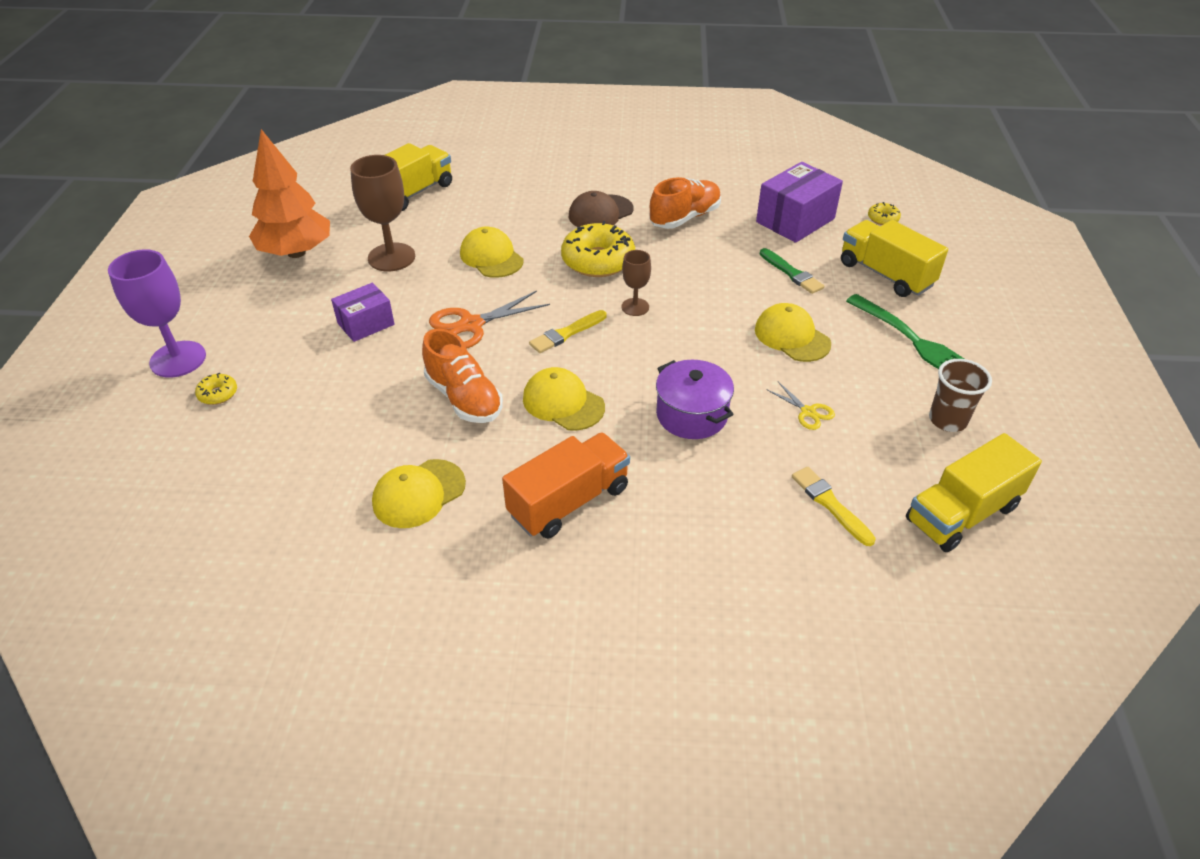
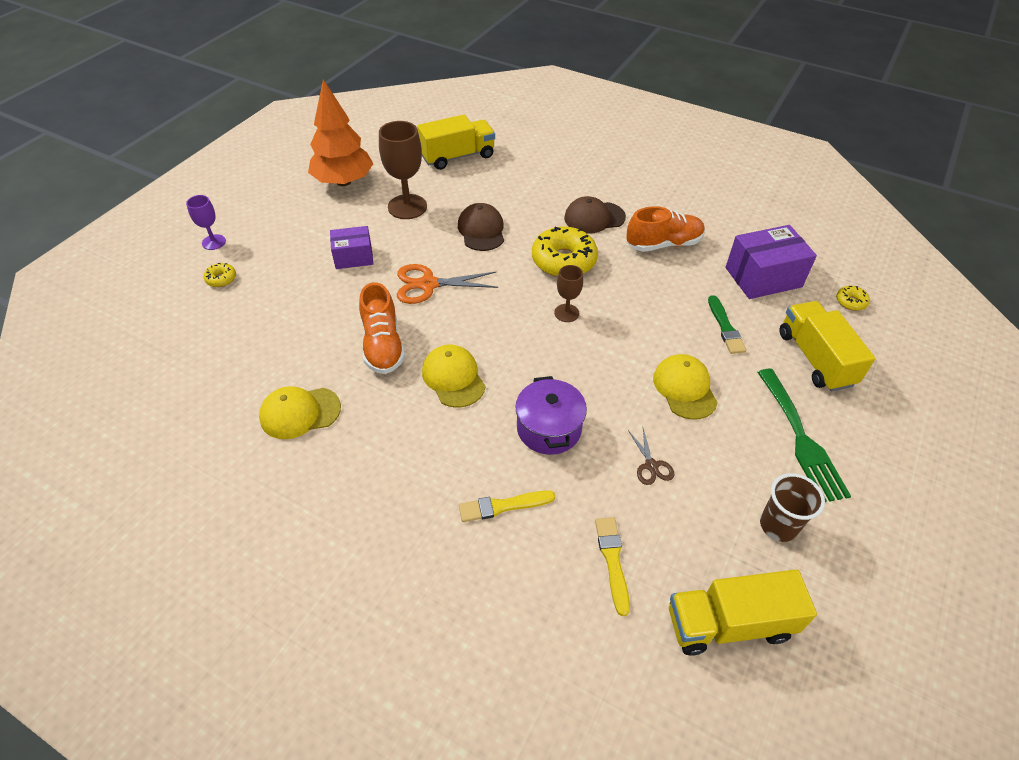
camera: 25 degrees right, 5 degrees up
purple goblet [108,249,206,378] -> purple goblet [186,195,226,250], size x0.56
yellow cap [460,226,524,278] -> brown cap [458,203,504,251]
orange truck [502,432,630,539] -> none
yellow brush [529,310,606,353] -> yellow brush moved to [459,490,555,522]
yellow scissors [766,382,835,430] -> brown scissors [628,428,674,485]

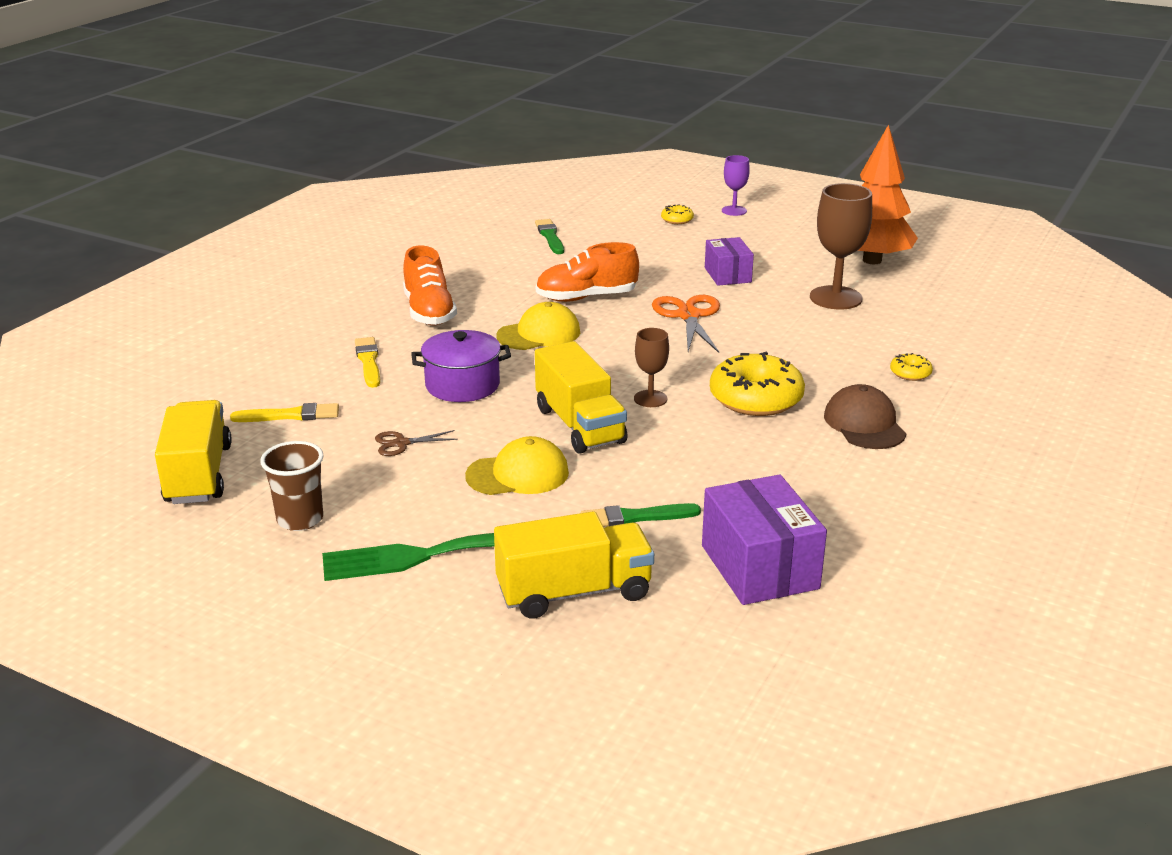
camera: 90 degrees right, 20 degrees down
yellow cap [259,386,341,439] -> none
yellow truck [417,115,495,170] -> yellow truck moved to [535,341,628,454]
brown cap [458,203,504,251] -> none
orange shoe [626,206,705,252] -> orange shoe moved to [403,245,457,325]
yellow donut [836,286,870,311] -> yellow donut moved to [890,353,933,381]
none -> green brush [535,219,564,254]

